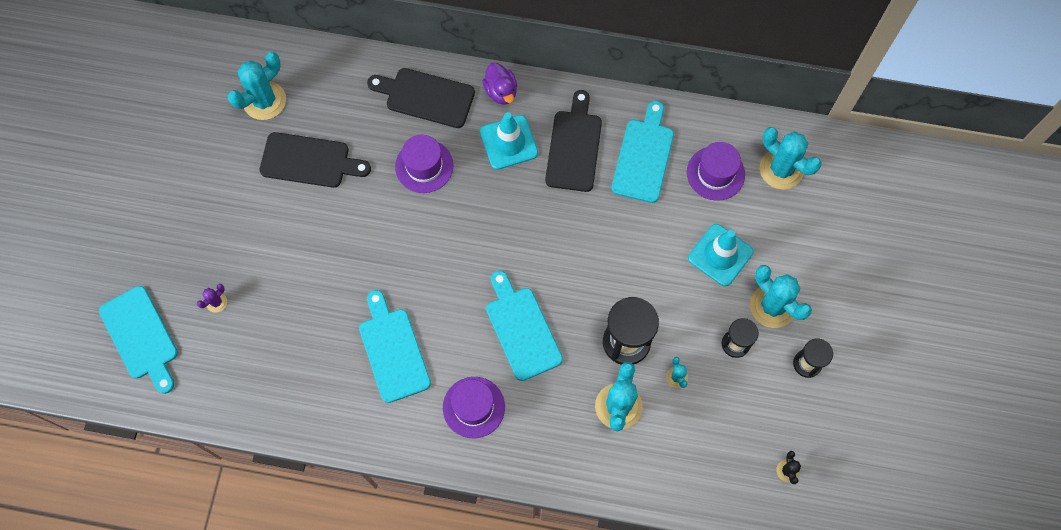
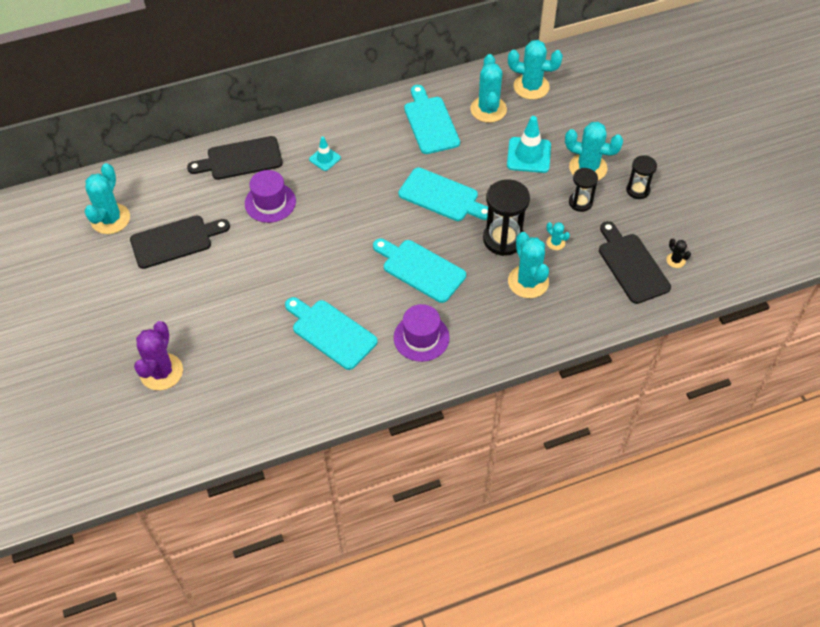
camera: 30 degrees left, 15 degrees down
turquoise cutting board [99,286,178,394] -> turquoise cutting board moved to [398,168,488,221]
purple cactus [197,284,227,313] -> purple cactus [134,321,183,390], size x2.13
turquoise traffic cone [480,112,538,170] -> turquoise traffic cone [309,136,341,171], size x0.58
purple duck [482,63,517,105] -> none
black cutting board [545,90,602,192] -> black cutting board moved to [599,221,671,304]
purple hat [687,142,745,201] -> turquoise cactus [470,54,507,123]

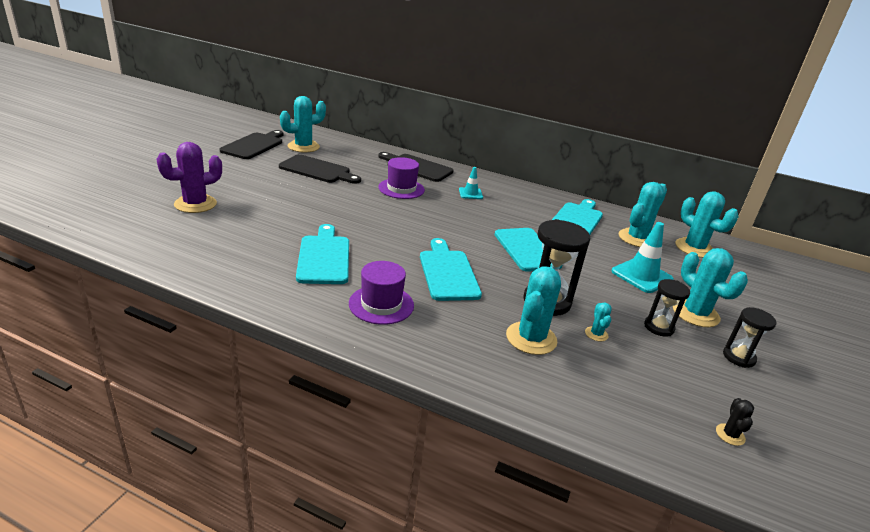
camera: 40 degrees right, 25 degrees down
black cutting board [599,221,671,304] -> black cutting board moved to [220,130,283,159]

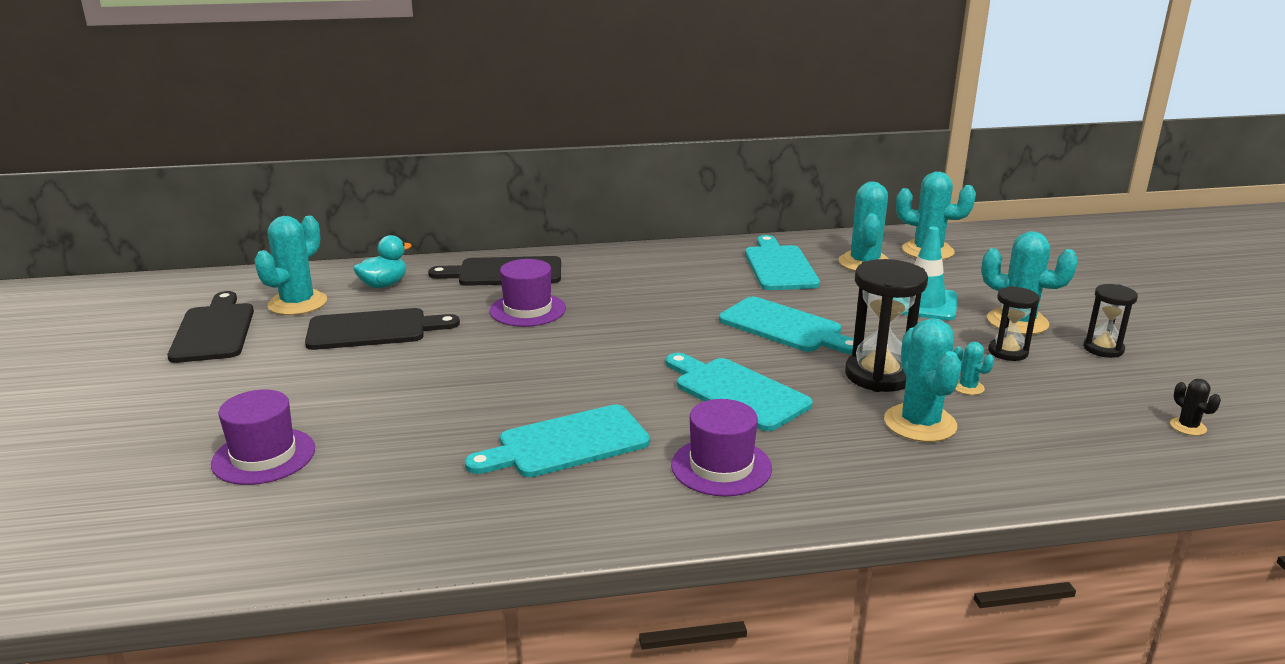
camera: 30 degrees left, 5 degrees down
purple cactus [157,142,222,213] -> purple hat [211,390,315,485]
turquoise cutting board [296,224,349,284] -> turquoise cutting board turned 75 degrees counterclockwise [465,404,650,477]
turquoise traffic cone [459,167,483,199] -> none
none -> turquoise duck [353,235,412,288]

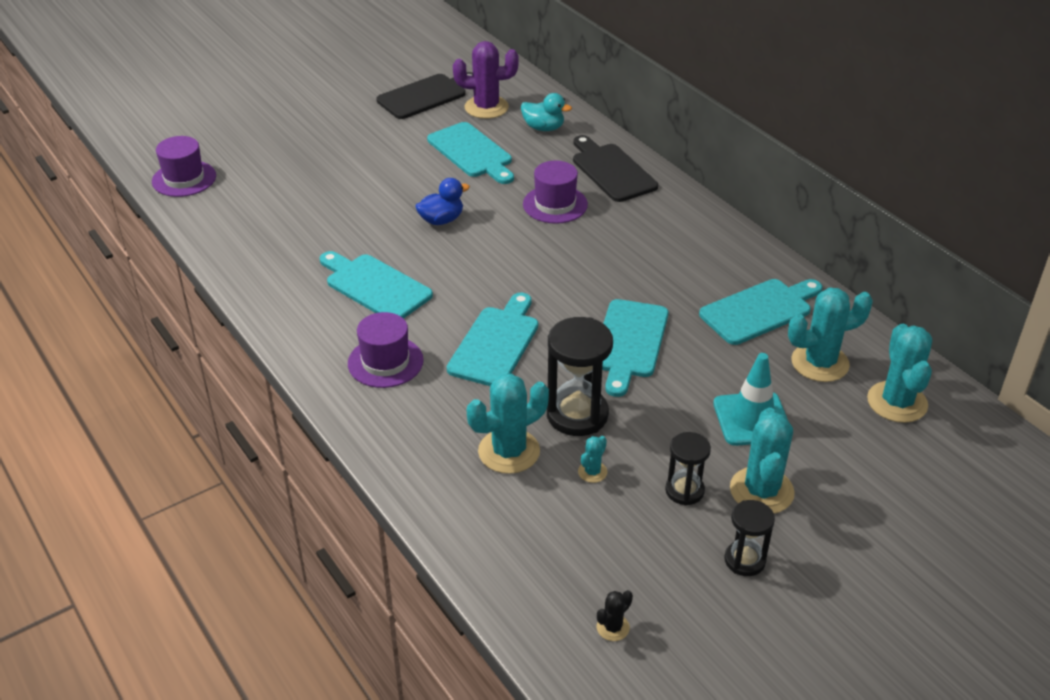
camera: 65 degrees right, 15 degrees up
purple hat [211,390,315,485] -> purple hat moved to [152,136,216,197]
turquoise cactus [254,216,327,315] -> purple cactus [453,41,519,119]
black cutting board [305,308,460,350] -> turquoise cutting board [427,122,514,184]
none -> blue duck [415,178,470,225]

